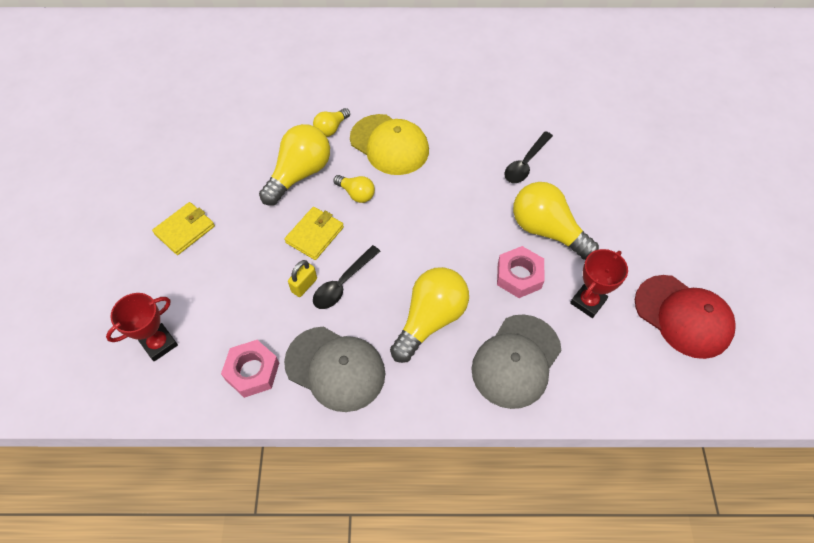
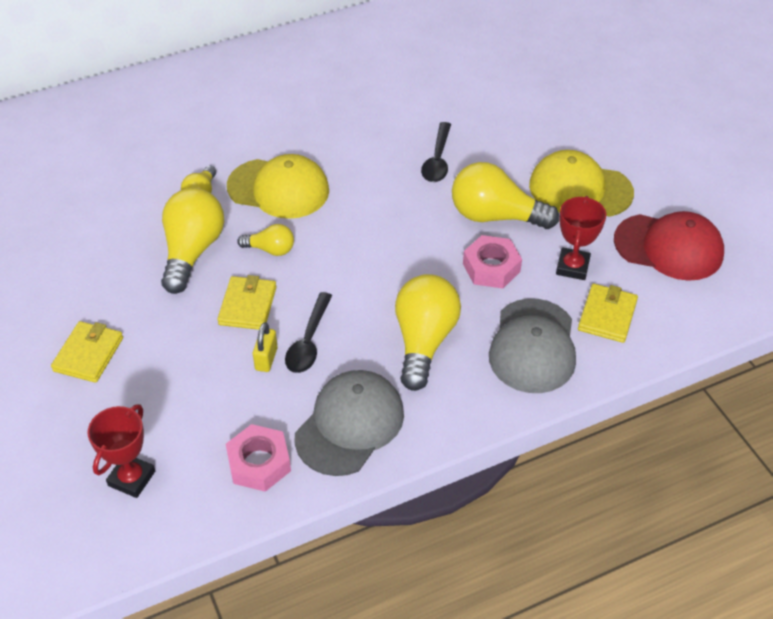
camera: 25 degrees left, 10 degrees down
grey cap [284,327,385,412] -> grey cap turned 60 degrees counterclockwise [295,370,404,476]
none -> yellow cap [529,150,634,217]
none -> yellow wallet [578,284,638,343]

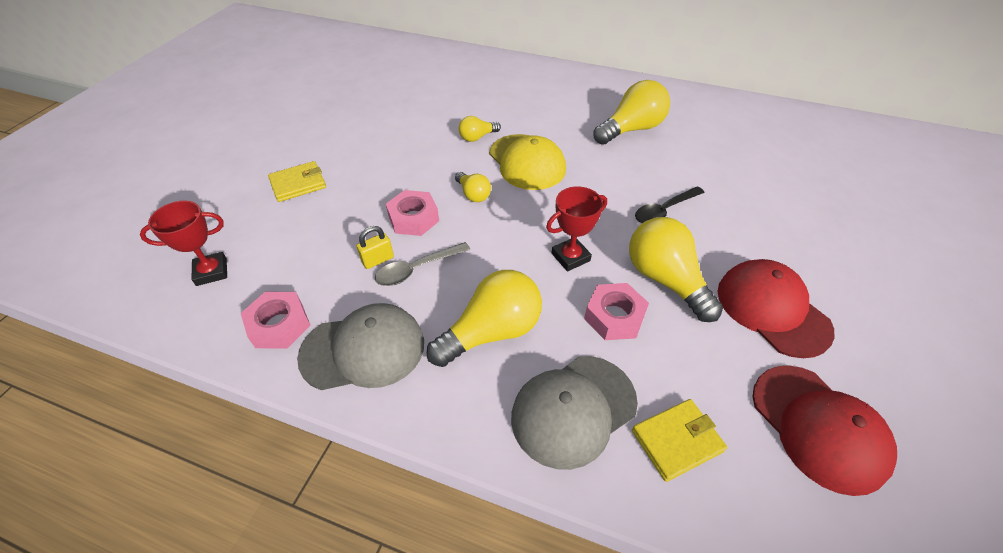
camera: 45 degrees right, 0 degrees up
yellow light bulb [161,188,224,294] -> yellow light bulb moved to [593,80,670,145]
yellow wallet [217,275,276,330] -> pink nut [386,190,439,236]
black spoon [285,292,332,373] -> grey spoon [375,242,470,286]
yellow cap [529,150,634,217] -> red cap [718,259,835,358]
red trophy [556,196,606,280] -> red trophy moved to [546,186,607,271]

